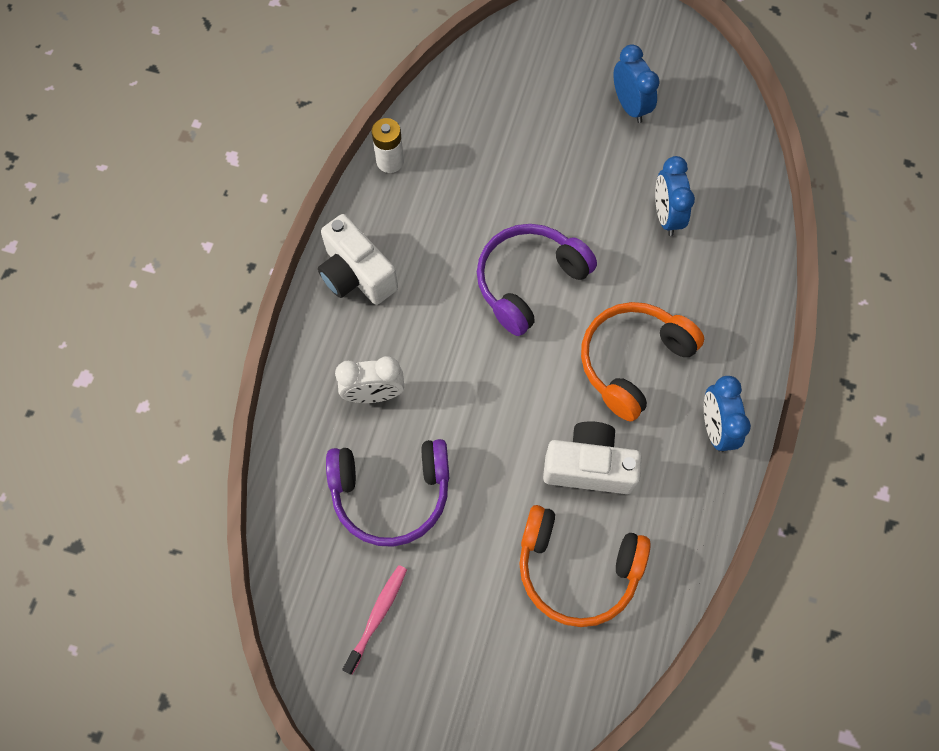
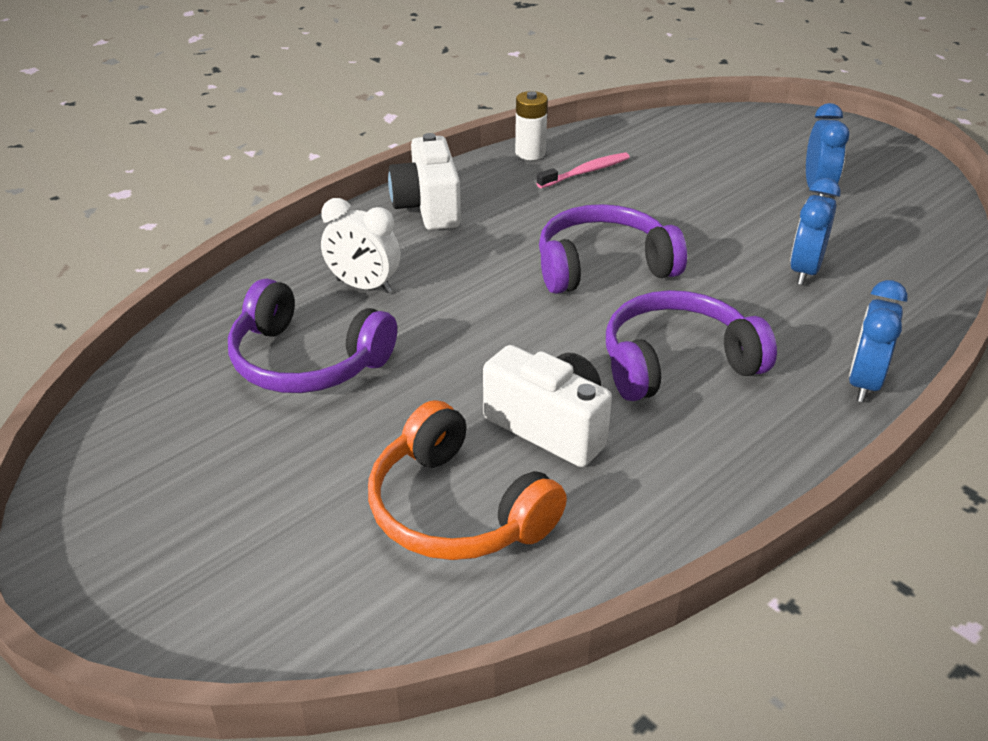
camera: 30 degrees right, 30 degrees down
pink toothbrush [342,565,407,675] -> pink toothbrush moved to [537,152,630,188]
orange headphones [581,302,704,421] -> purple headphones [606,290,777,401]
blue clock [704,376,751,452] -> blue clock moved to [849,280,908,402]

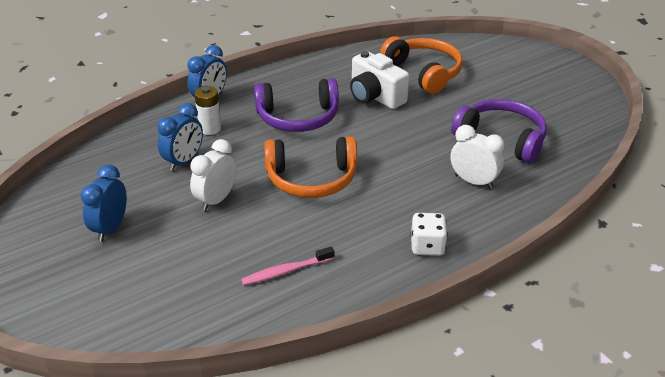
camera: 170 degrees left, 0 degrees up
white camera [388,133,461,230] -> white dice [411,213,448,256]
white battery [515,91,548,160] -> white battery moved to [194,86,221,135]
purple headphones [539,204,687,294] -> orange headphones [264,136,357,198]
none -> white clock [190,139,237,211]

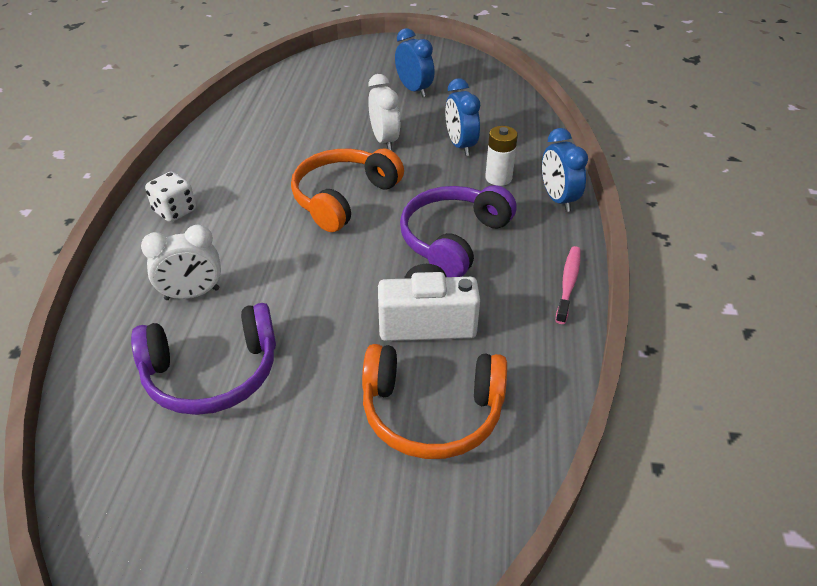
camera: 130 degrees right, 5 degrees up
pink toothbrush [241,247,334,285] -> pink toothbrush moved to [555,246,581,324]

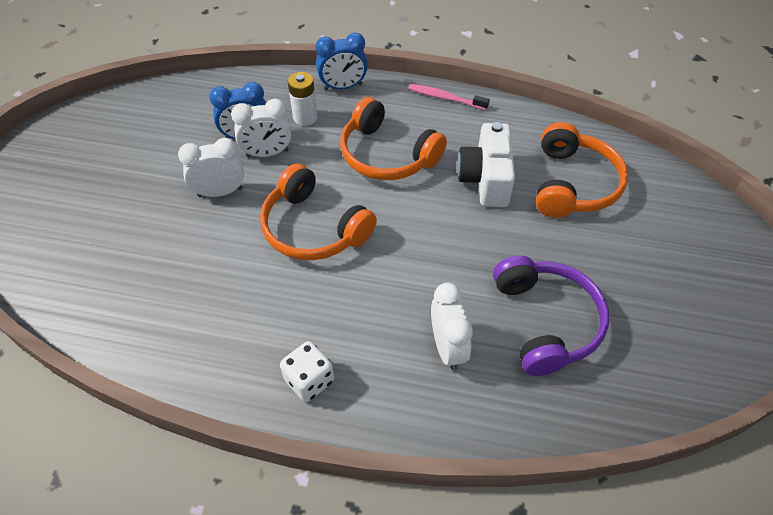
camera: 85 degrees left, 10 degrees up
blue clock [395,28,435,97] -> none
purple headphones [400,185,517,277] -> orange headphones [340,97,447,180]
none -> white clock [231,99,291,157]

